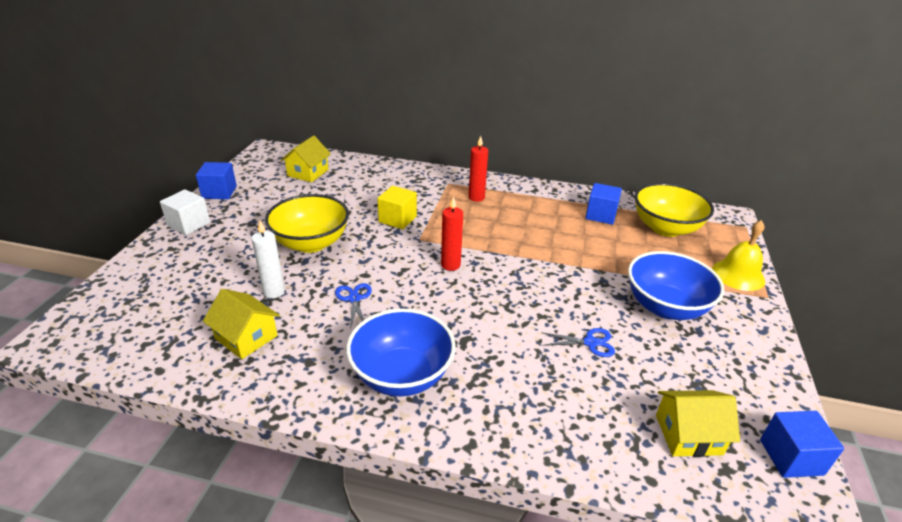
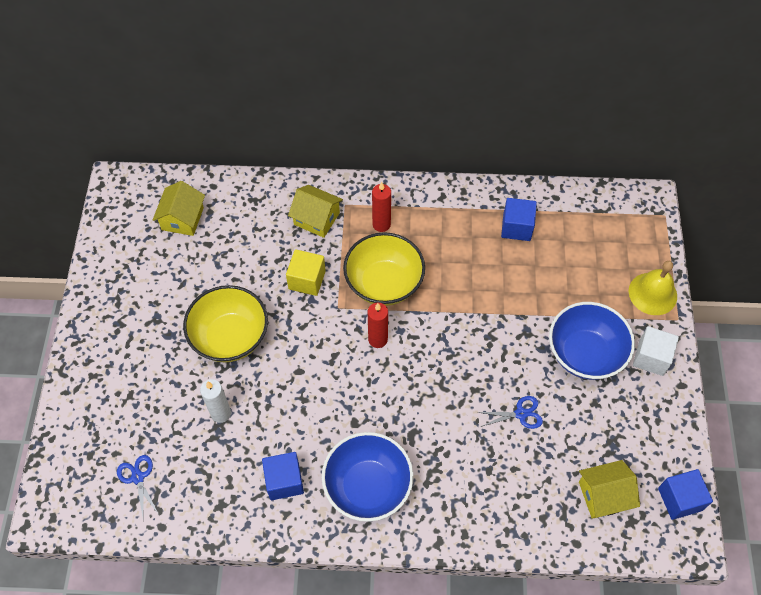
camera: 10 degrees left, 25 degrees up
white cube [160,189,210,235] -> white cube moved to [633,326,679,376]
blue cube [196,162,237,199] -> blue cube moved to [262,452,304,500]
yellow house [203,289,280,359] -> yellow house moved to [288,185,343,238]
blue scissors [335,283,372,329] -> blue scissors moved to [117,455,158,521]
yellow bowl [635,183,714,237] -> yellow bowl moved to [343,232,425,306]

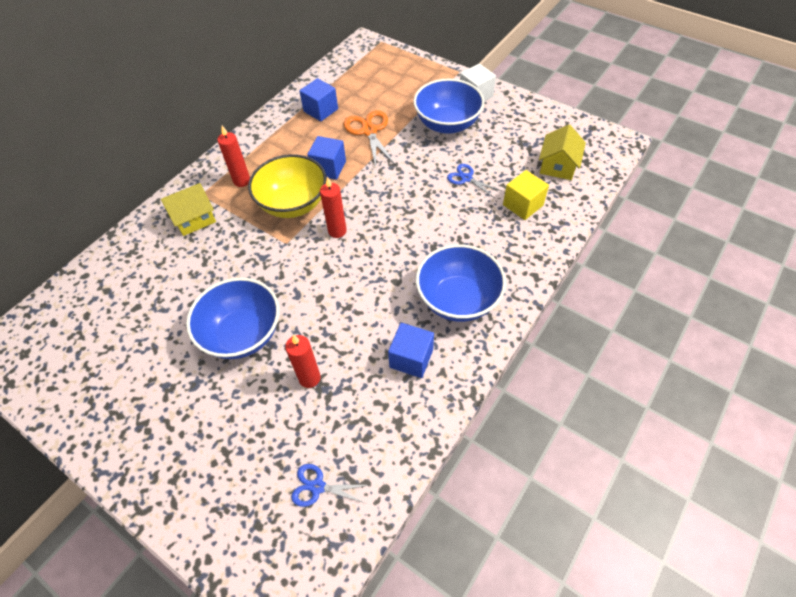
camera: 55 degrees left, 5 degrees down
yellow house [153,181,205,236] -> none
yellow bowl [183,285,268,362] -> blue bowl [186,278,279,359]
white candle [200,379,231,423] -> red candle [285,335,321,388]
yellow cube [286,249,326,296] -> yellow cube moved to [503,170,549,220]
blue scissors [477,396,543,429] -> blue scissors turned 75 degrees counterclockwise [447,164,502,198]
yellow bell [629,261,677,315] -> none
blue cube [658,469,713,520] -> blue cube moved to [307,136,346,180]
none -> orange scissors [344,110,396,168]

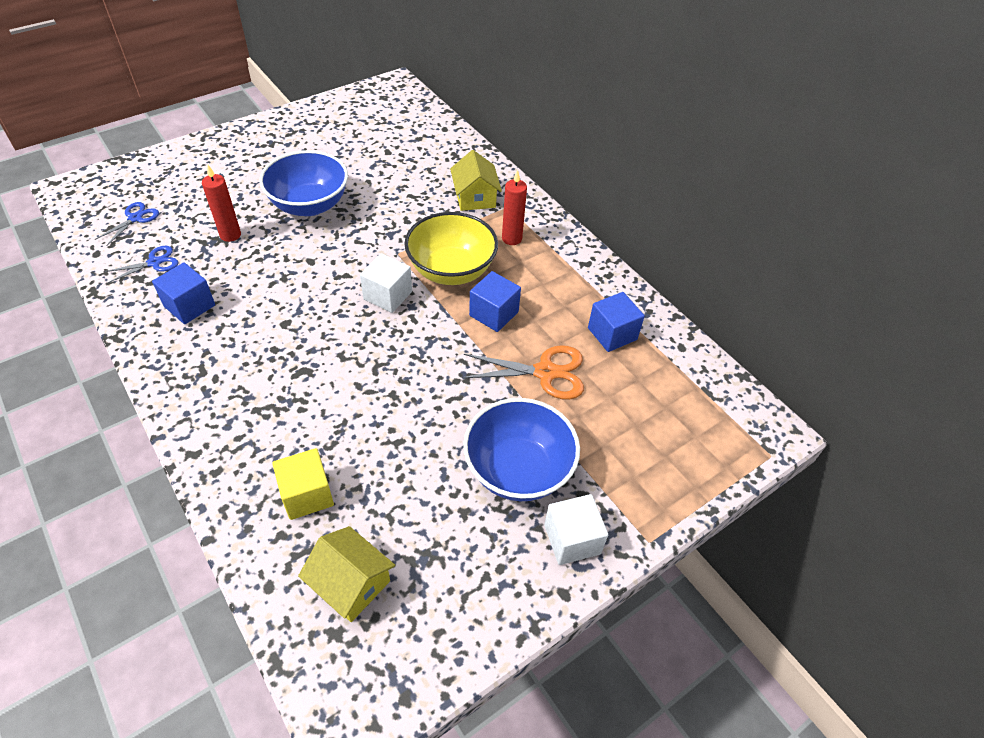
camera: 105 degrees right, 5 degrees down
red candle [320,177,347,238] -> white cube [360,253,412,313]
blue bowl [416,244,506,322] -> none
blue scissors [447,164,502,198] -> blue scissors moved to [104,246,179,283]

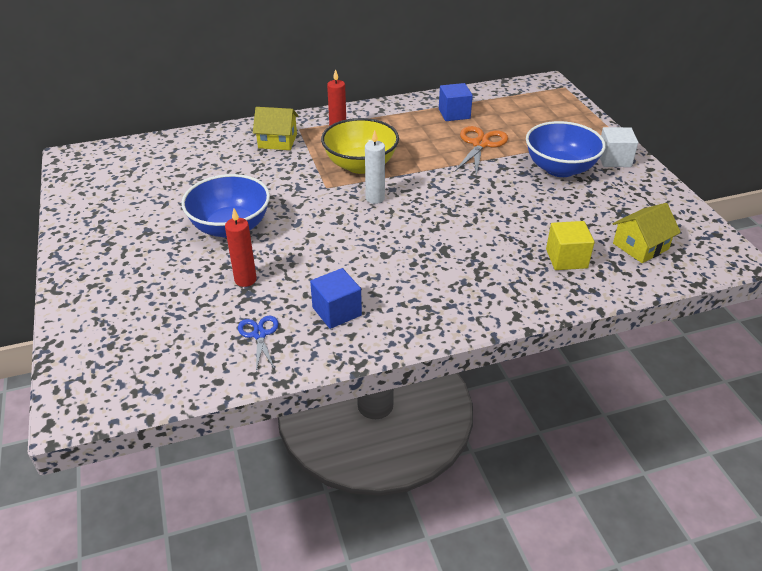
camera: 70 degrees left, 10 degrees down
blue scissors [94,202,159,246] -> none
white cube [360,253,412,313] -> white candle [365,130,385,204]
blue cube [469,271,521,332] -> none

